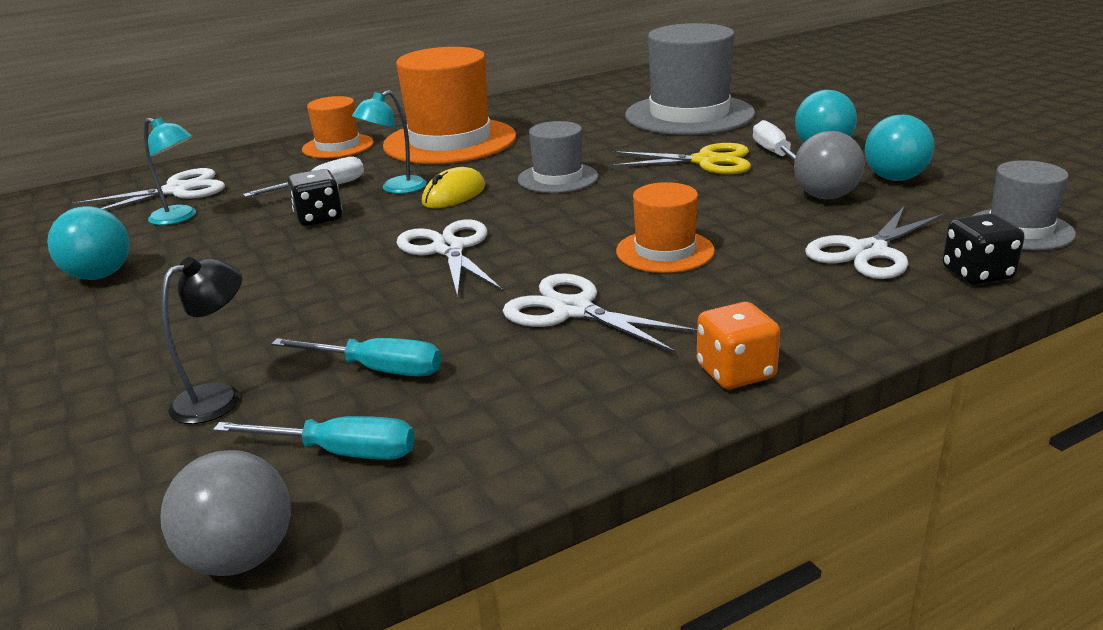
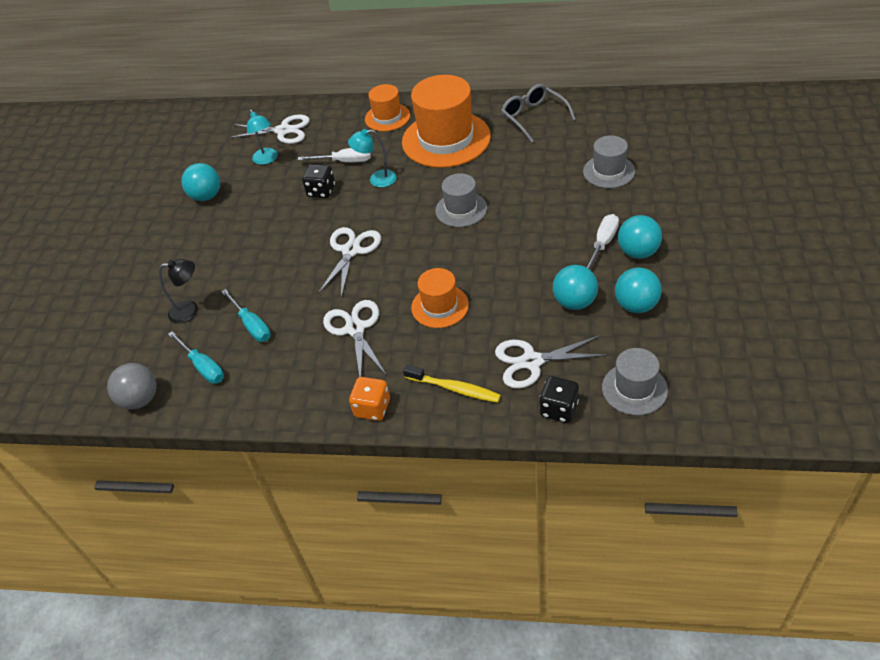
camera: 40 degrees right, 20 degrees up
yellow mouse [422,167,485,208] -> none
yellow scissors [610,143,751,174] -> none
grey hat [625,23,755,135] -> grey hat [583,135,635,188], size x0.54
grey ball [794,131,865,199] -> turquoise ball [553,265,598,310]
none -> yellow toothbrush [403,365,501,403]
none -> grey glasses [501,84,576,143]

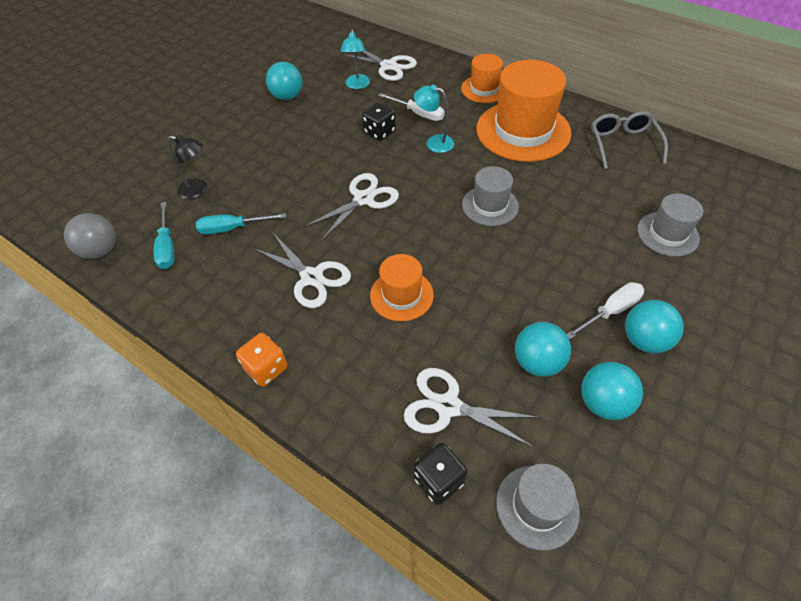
camera: 25 degrees right, 5 degrees up
turquoise screwdriver [221,289,271,342] -> turquoise screwdriver turned 90 degrees clockwise [196,213,286,235]
white scissors [323,300,387,377] -> white scissors turned 120 degrees clockwise [253,233,351,308]
yellow toothbrush [403,365,501,403] -> none

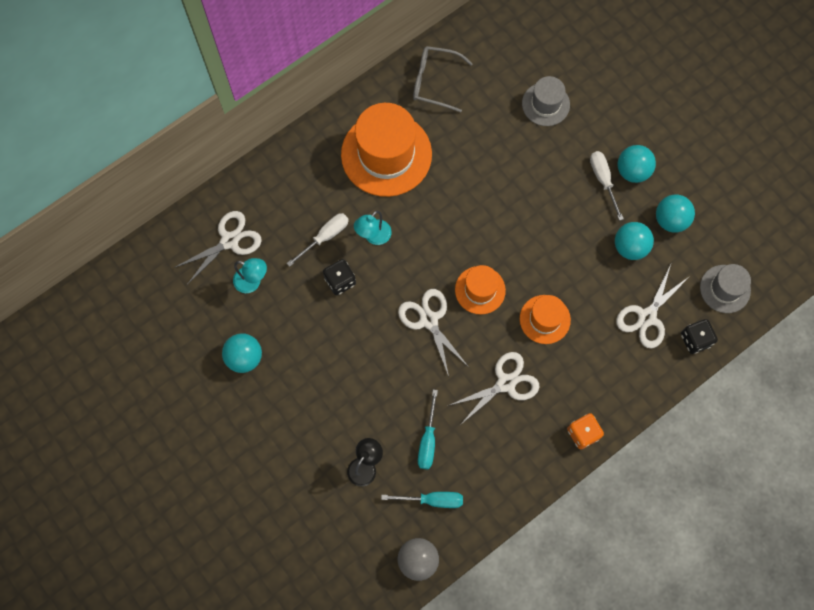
camera: 75 degrees left, 20 degrees up
orange hat [461,54,503,103] -> orange hat moved to [455,265,506,315]
grey hat [462,166,519,226] -> none

